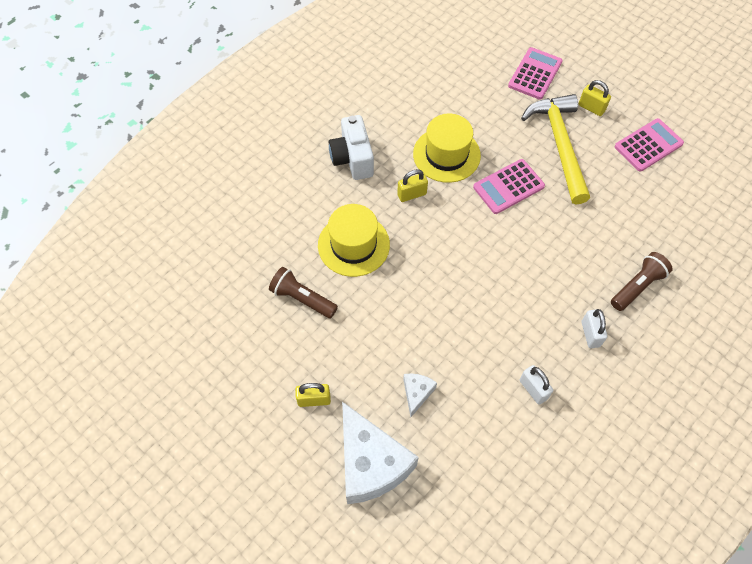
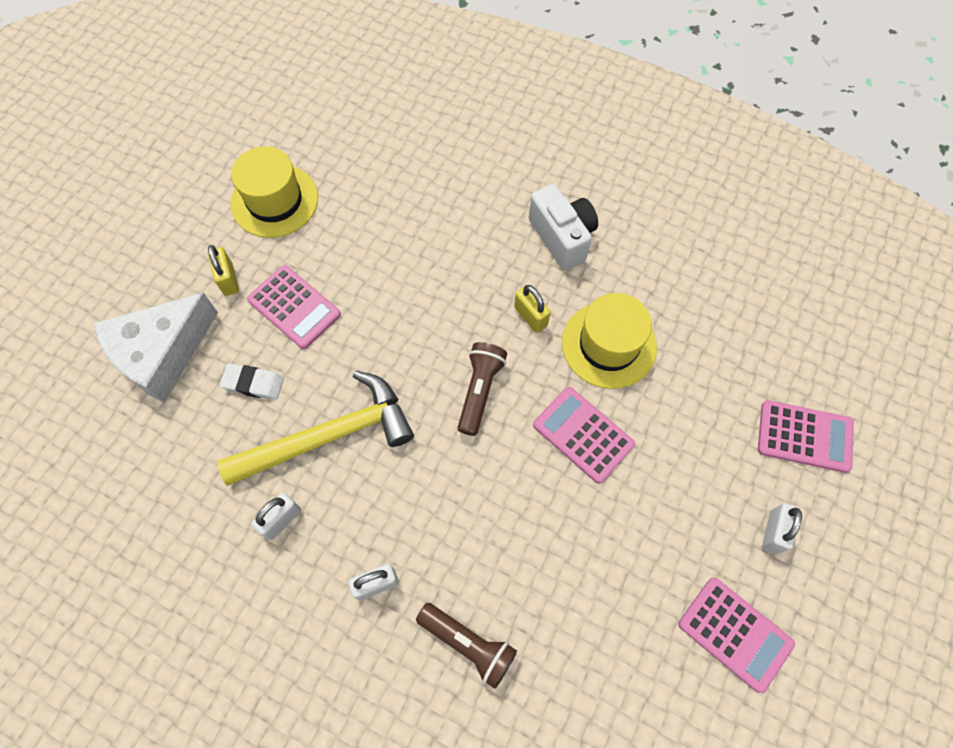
camera: 75 degrees right, 5 degrees up
brown flashlight [269,267,338,318] -> brown flashlight moved to [458,342,507,436]
yellow hat [318,204,390,277] -> yellow hat moved to [230,146,318,238]
white camera [329,115,374,180] -> white camera turned 90 degrees clockwise [529,184,598,270]
white cheese [403,374,437,417] -> white eraser [220,364,284,400]
yellow hammer [521,94,590,204] -> yellow hammer moved to [217,371,414,486]
yellow padlock [579,80,611,116] -> white padlock [762,503,802,554]
none -> pink calculator [247,265,341,349]

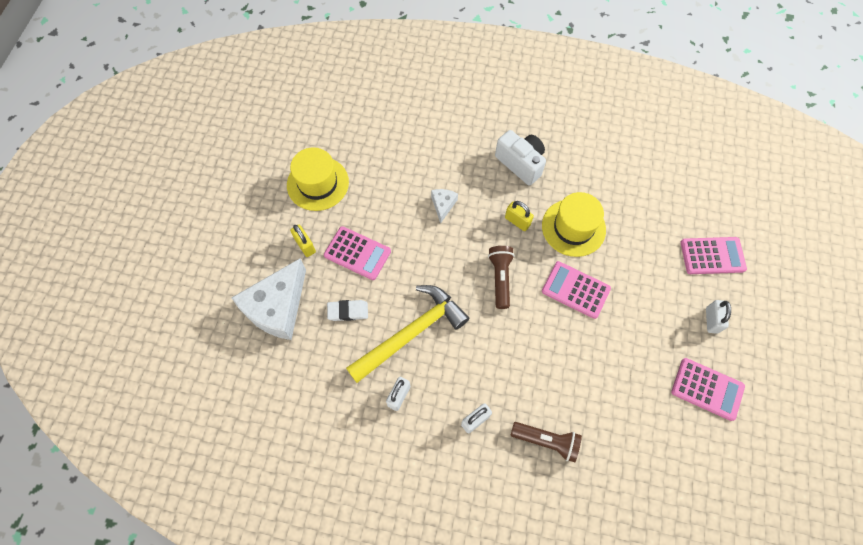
camera: 15 degrees left, 0 degrees up
none -> white cheese [431,189,458,224]

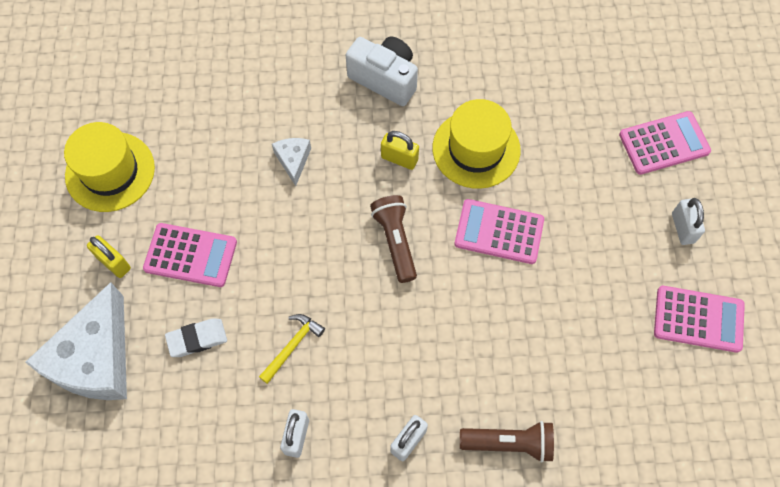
camera: 15 degrees left, 0 degrees up
yellow hammer [346,285,469,383] -> yellow hammer [259,314,325,384], size x0.44

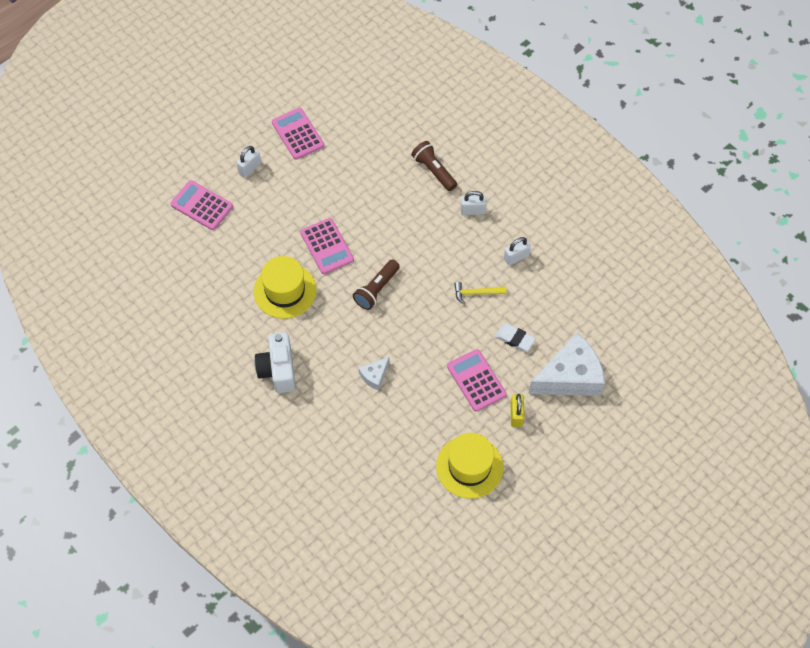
camera: 130 degrees left, 5 degrees down
yellow padlock [381,131,419,170] -> none

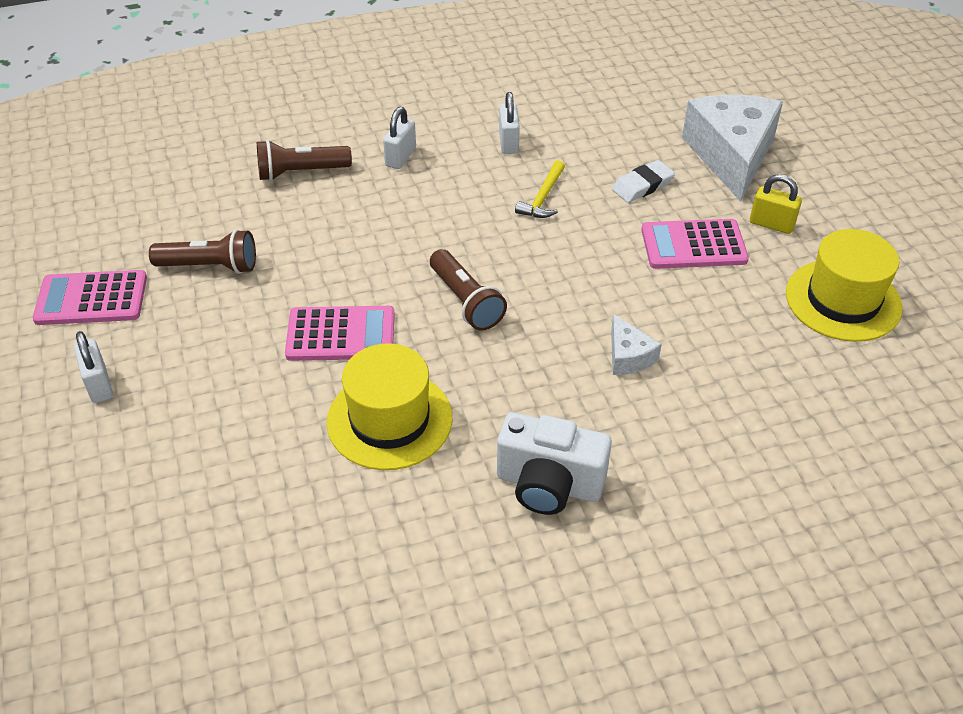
camera: 65 degrees left, 15 degrees down
pink calculator [170,180,233,230] -> none
none -> brown flashlight [149,229,256,274]

